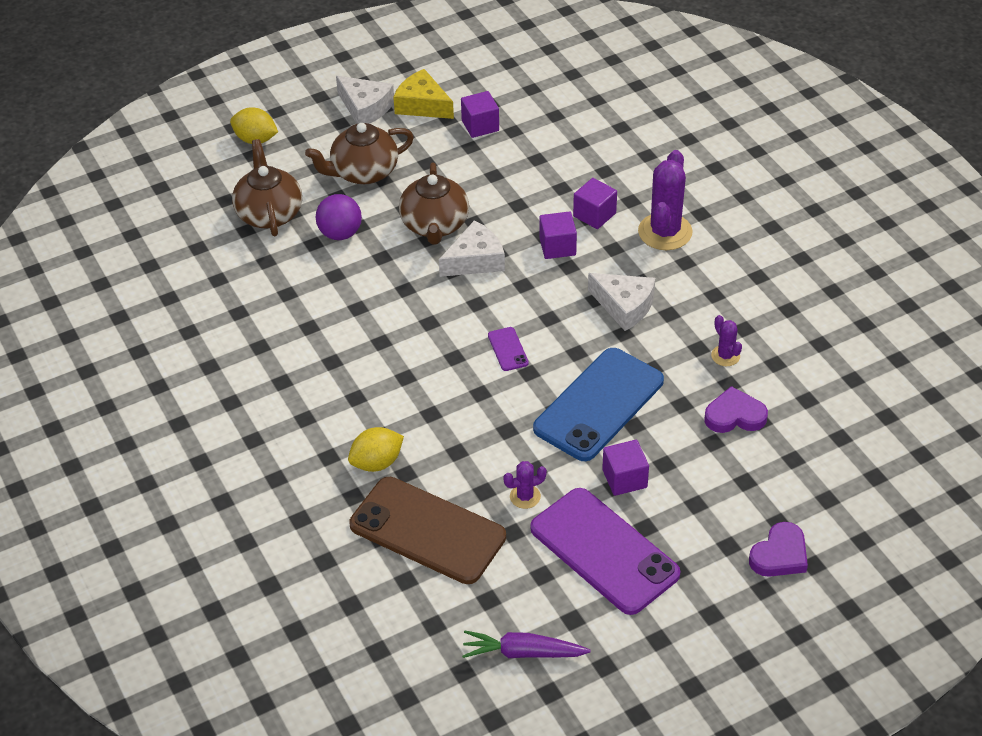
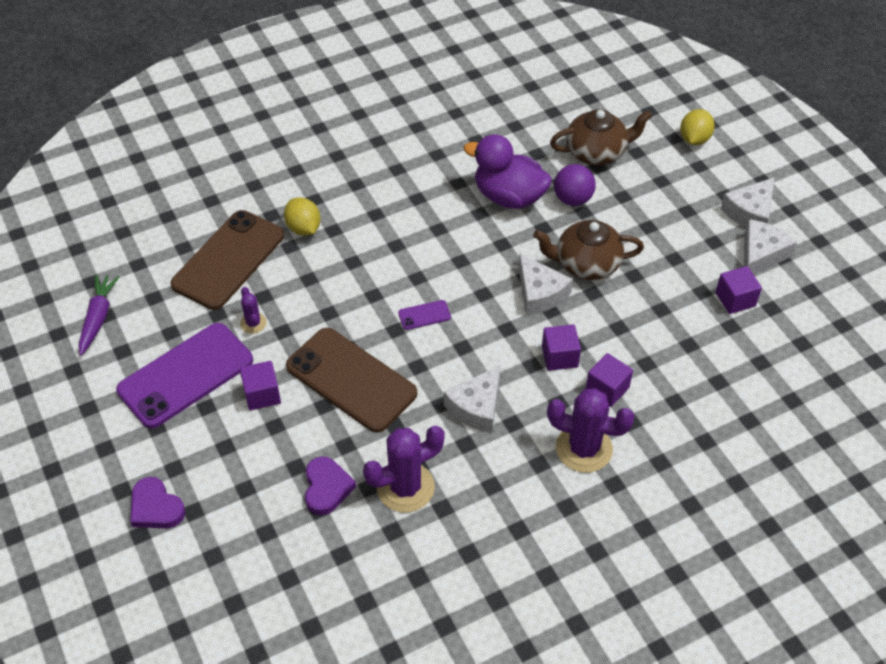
camera: 90 degrees right, 5 degrees up
brown teapot [305,123,414,184] -> none
yellow cheese [393,69,454,119] -> white cheese [744,219,797,274]
blue phone [533,348,664,461] -> brown phone [286,328,417,433]
purple cactus [711,315,742,366] -> purple cactus [363,426,445,513], size x2.00
none -> purple duck [464,134,552,209]

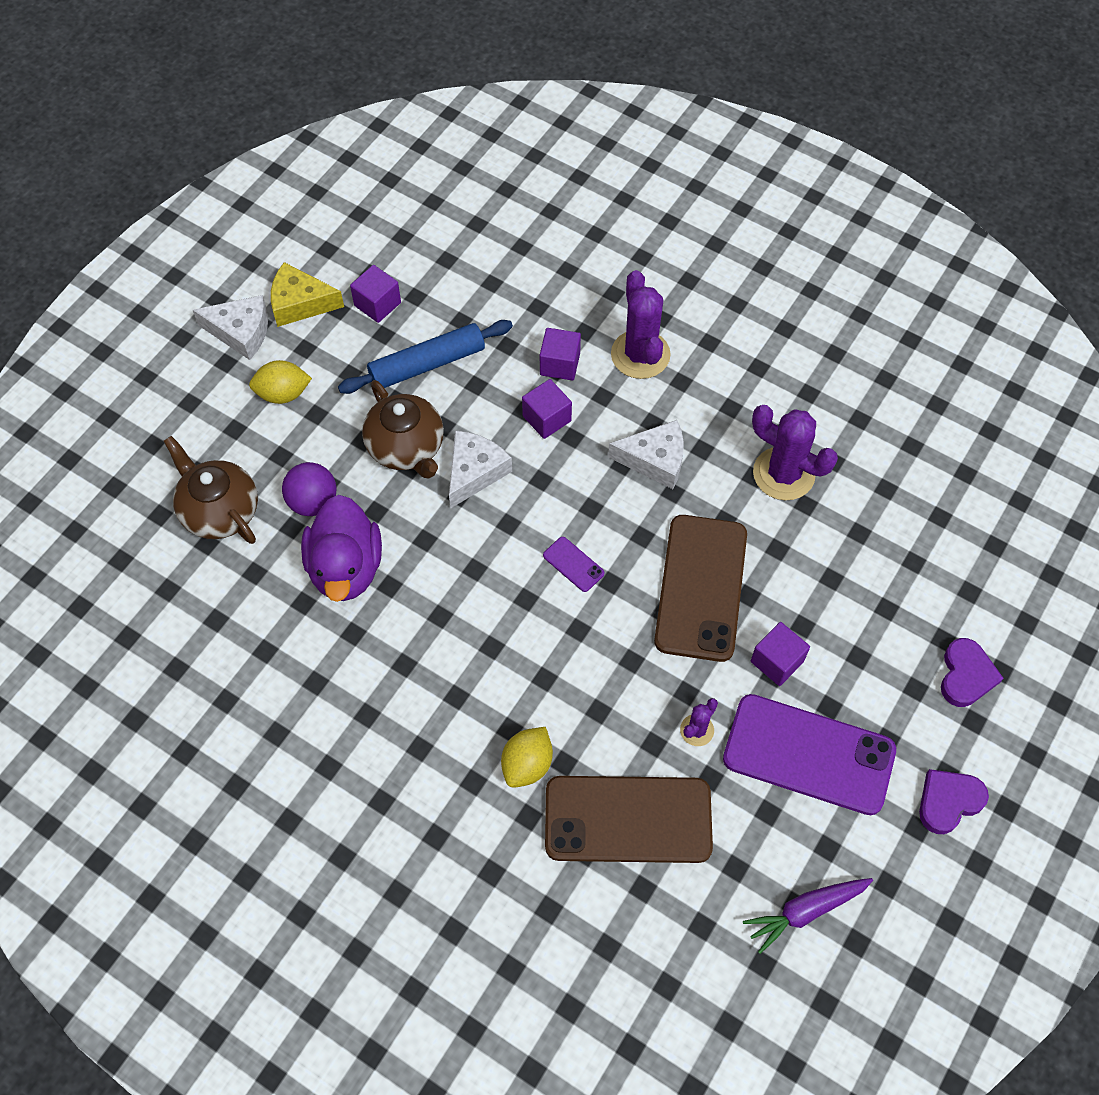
camera: 120 degrees left, 10 degrees up
purple heart [305,456,356,515] -> purple heart moved to [919,769,989,834]
yellow lemon [680,109,715,145] -> yellow lemon moved to [249,360,312,404]
white cheese [744,219,797,274] -> yellow cheese [271,262,344,327]
none -> blue rolling pin [338,320,513,394]

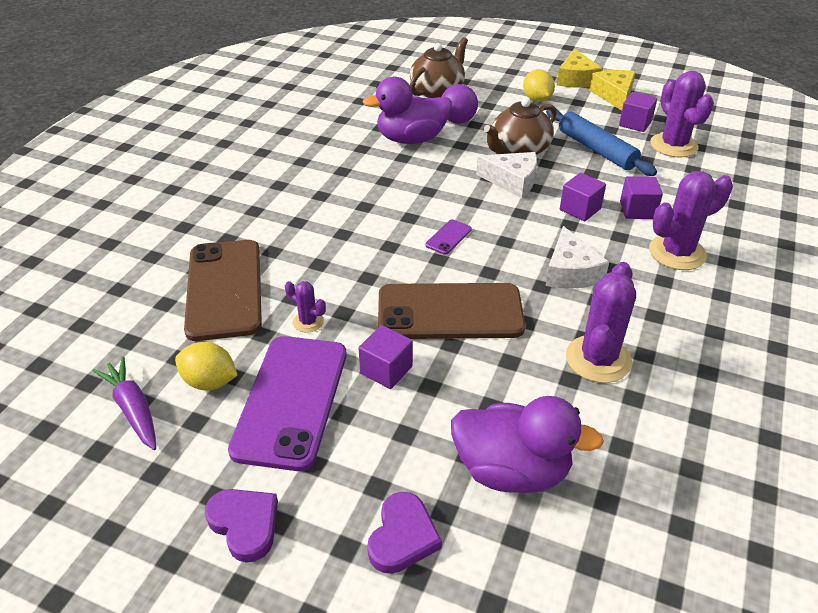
camera: 80 degrees right, 20 degrees down
white cheese [193,295,268,360] -> yellow cheese [557,49,603,88]
yellow lemon [501,727,553,788] -> yellow lemon moved to [175,342,237,390]
purple heart [941,638,1004,707] -> purple heart turned 75 degrees counterclockwise [367,492,442,574]
none -> purple duck [451,396,604,493]
none -> purple cactus [650,71,714,158]

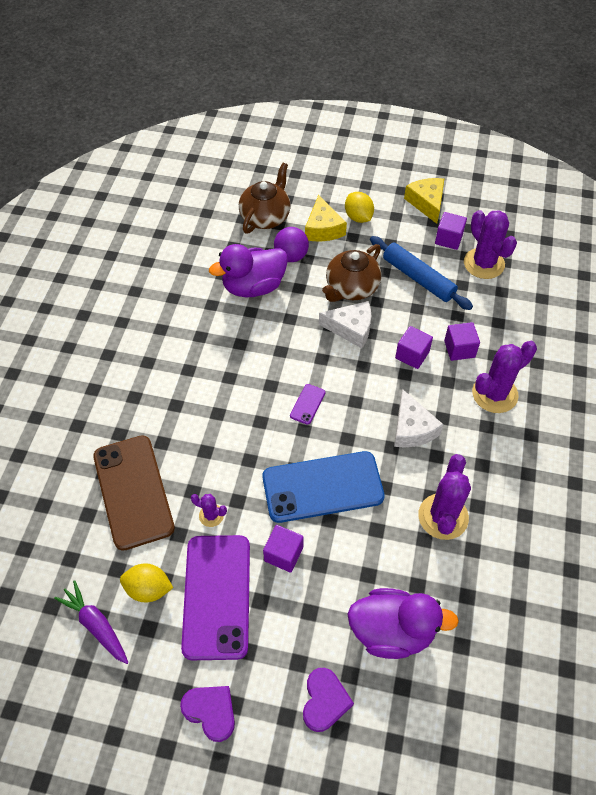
camera: 10 degrees left, 15 degrees up
brown phone [378,283,525,339] -> blue phone [262,451,385,523]
yellow cheese [557,49,603,88] -> yellow cheese moved to [305,195,347,241]

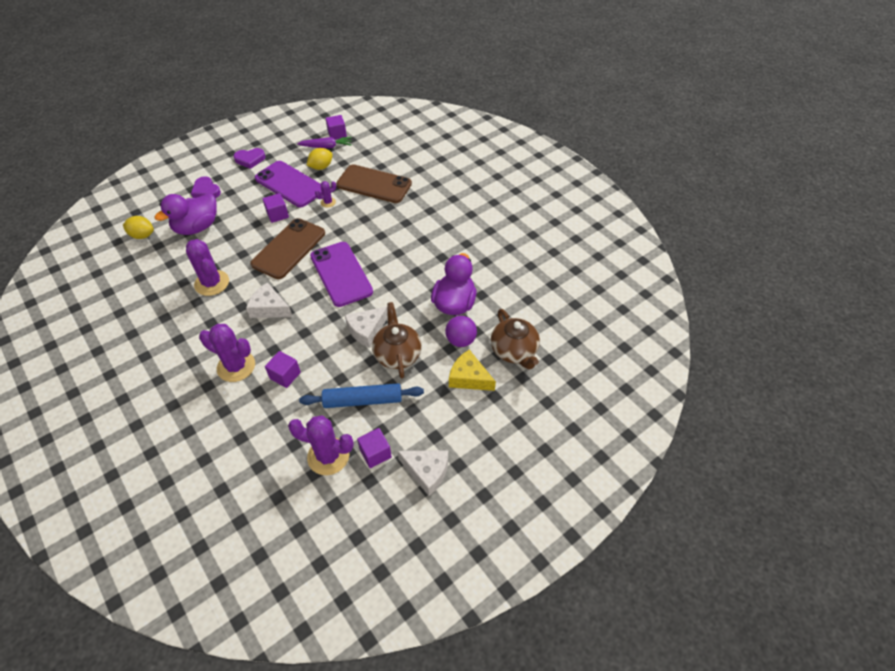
camera: 130 degrees right, 5 degrees down
blue phone [262,451,385,523] -> brown phone [250,218,325,279]
purple phone [290,384,325,425] -> purple phone [310,242,373,307], size x2.49
yellow lemon [345,192,374,223] -> yellow lemon moved to [123,216,154,239]
purple cube [395,326,433,369] -> purple cube moved to [326,115,347,140]
yellow cheese [404,178,444,224] -> white cheese [397,450,448,496]
purple cactus [472,341,537,413] -> purple cactus turned 75 degrees counterclockwise [199,324,255,382]

